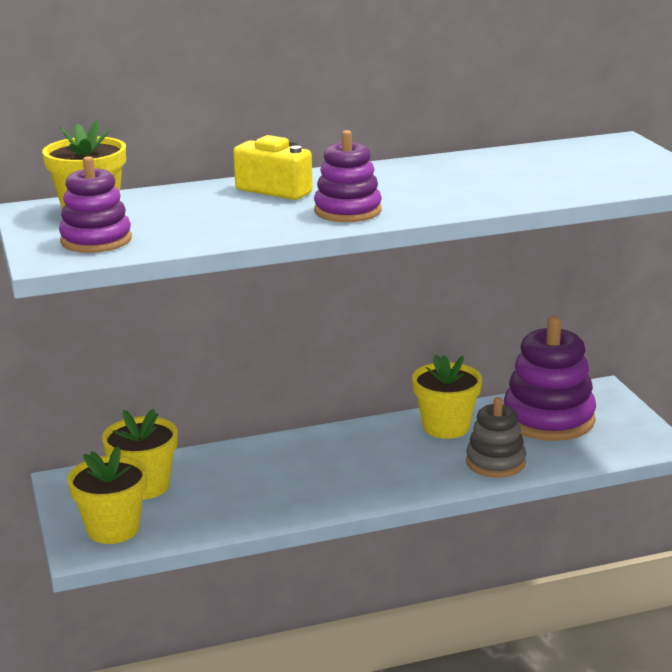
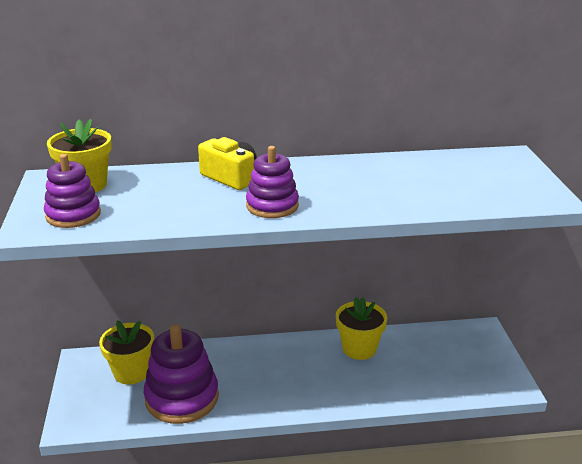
camera: 10 degrees right, 5 degrees up
yellow flower pot [67,446,147,544] -> none
grey stacking toy [466,397,526,478] -> none
purple stacking toy [504,316,596,441] -> purple stacking toy moved to [144,324,219,424]

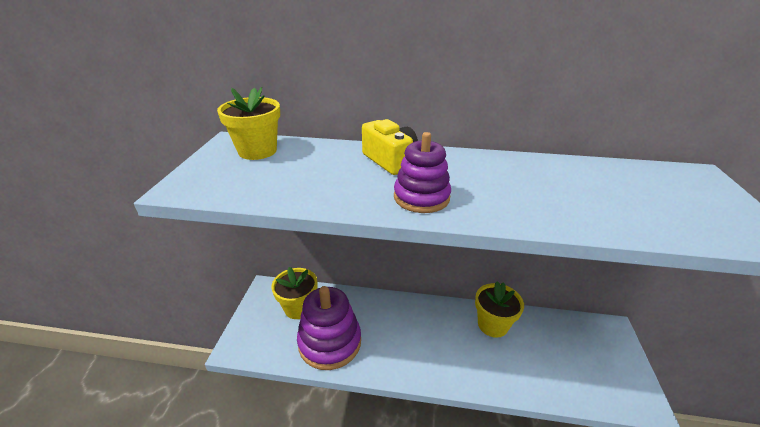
camera: 15 degrees right, 5 degrees up
purple stacking toy [44,154,101,228] -> none

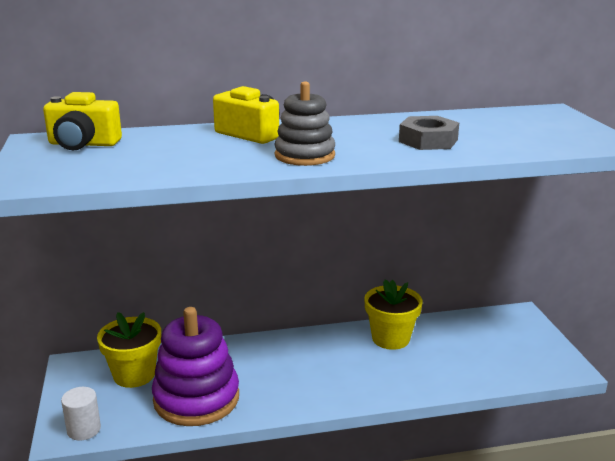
camera: 20 degrees left, 10 degrees down
yellow flower pot [217,87,280,160] -> yellow camera [43,92,122,150]
purple stacking toy [394,132,451,213] -> grey stacking toy [274,81,335,166]
none -> white cylinder [61,387,101,440]
none -> grey nut [399,116,459,150]

